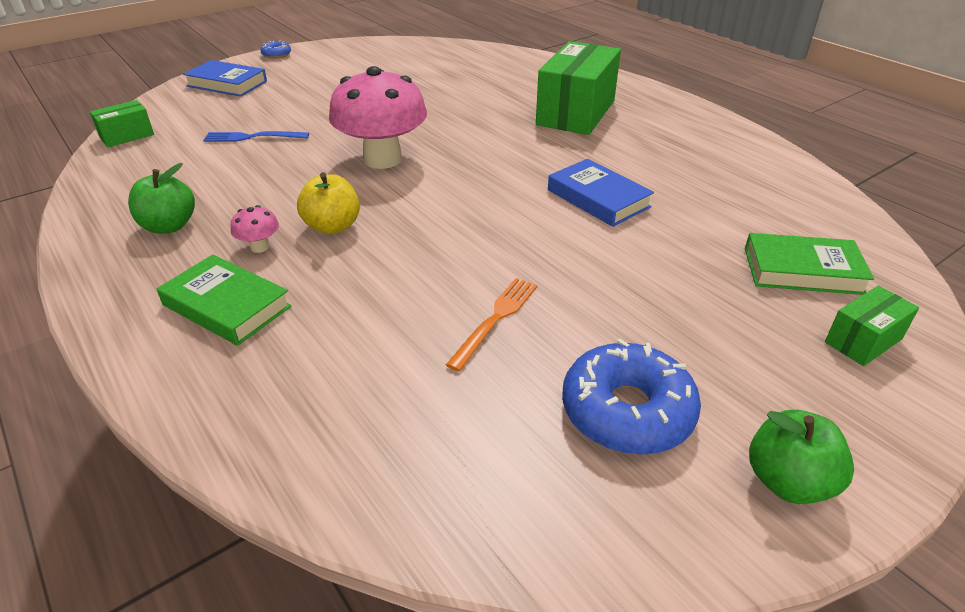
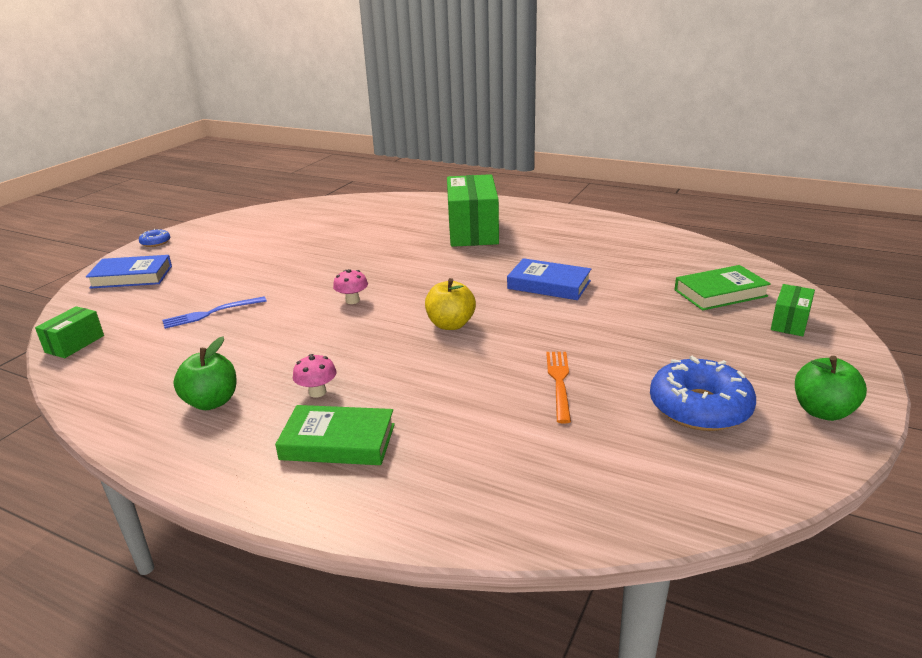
camera: 25 degrees left, 10 degrees down
yellow apple [297,172,360,234] -> yellow apple moved to [425,278,476,330]
pink mushroom [329,66,427,169] -> pink mushroom [333,269,368,304], size x0.41

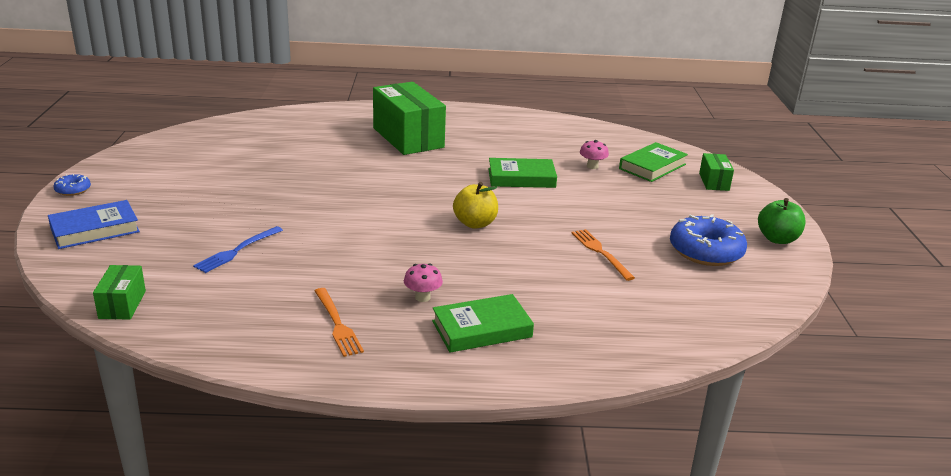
camera: 30 degrees left, 0 degrees up
green apple [173,336,237,410] -> orange fork [315,288,364,357]
pink mushroom [333,269,368,304] -> pink mushroom moved to [580,140,609,169]
blue book [507,258,591,300] -> green book [488,158,557,188]

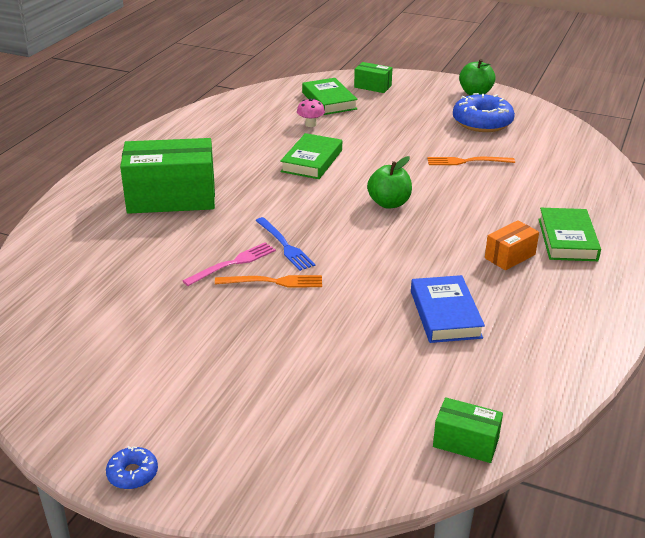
camera: 65 degrees left, 5 degrees up
blue book [48,200,140,249] -> blue book moved to [411,275,485,343]
blue fork [193,226,283,273] -> blue fork moved to [255,217,315,271]
orange fork [315,288,364,357] -> orange fork moved to [215,275,322,288]
pink mushroom [404,263,443,302] -> orange box [485,220,539,270]
yellow apple [453,182,498,229] -> green apple [367,156,412,209]
none -> pink fork [183,242,276,286]

